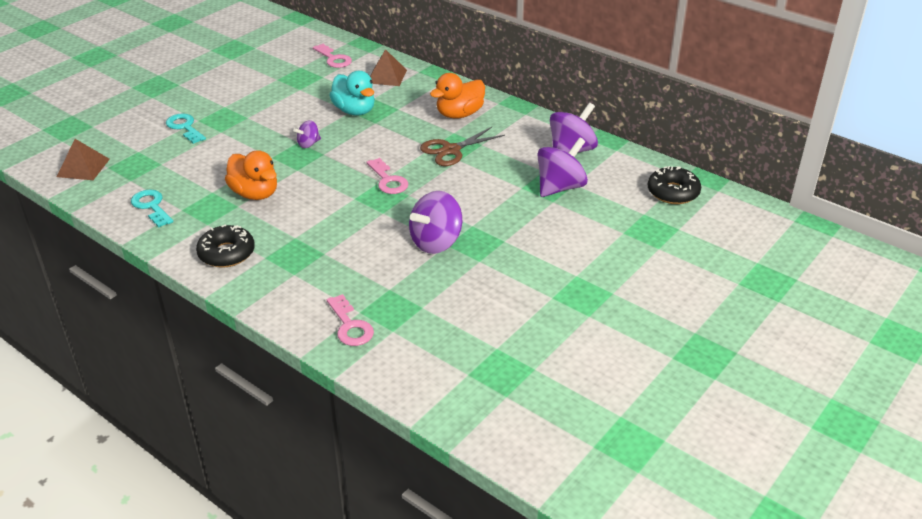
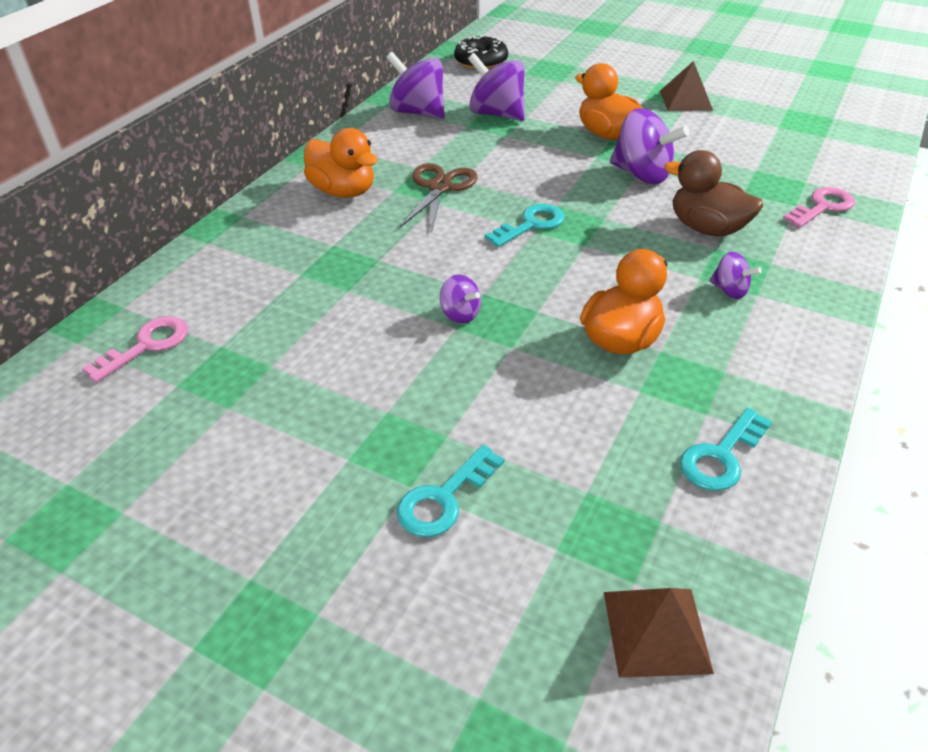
camera: 100 degrees left, 5 degrees up
black donut [196,224,255,268] -> none
turquoise duck [329,71,375,115] -> none
pink key [367,158,409,194] -> turquoise key [485,204,565,247]
brown pyramid [370,49,407,86] -> brown pyramid moved to [660,61,713,111]
brown scissors [420,127,505,166] -> brown scissors turned 120 degrees counterclockwise [400,163,478,233]
none -> orange duck [575,63,644,140]
none -> brown duck [664,150,763,237]
none -> purple spinning top [709,252,762,299]

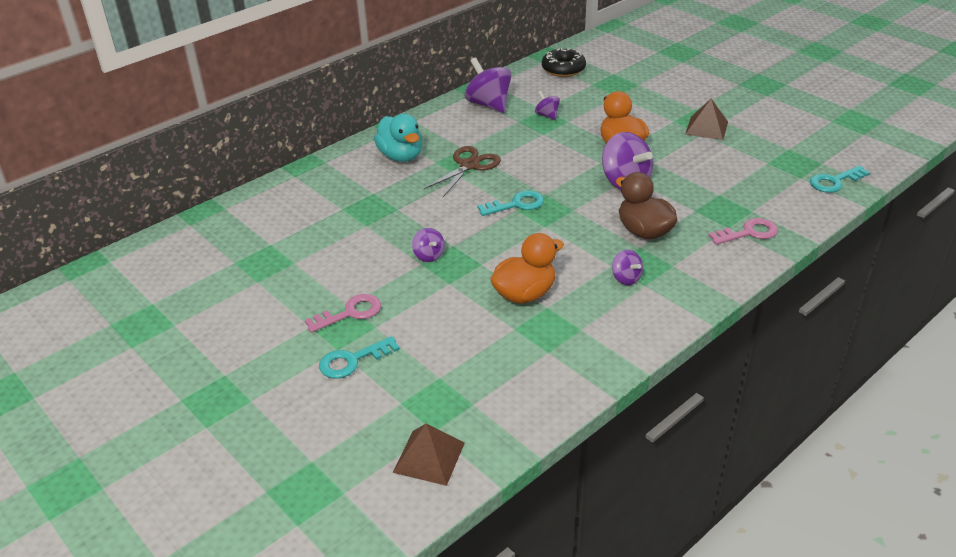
camera: 20 degrees right, 5 degrees down
pink key [82,316,188,383] -> pink key moved to [305,294,381,333]
orange duck [304,128,378,198] -> turquoise duck [374,114,422,162]
purple spinning top [468,53,525,121] -> purple spinning top [535,91,560,120], size x0.52
turquoise key [680,408,772,491] -> turquoise key moved to [810,165,870,193]

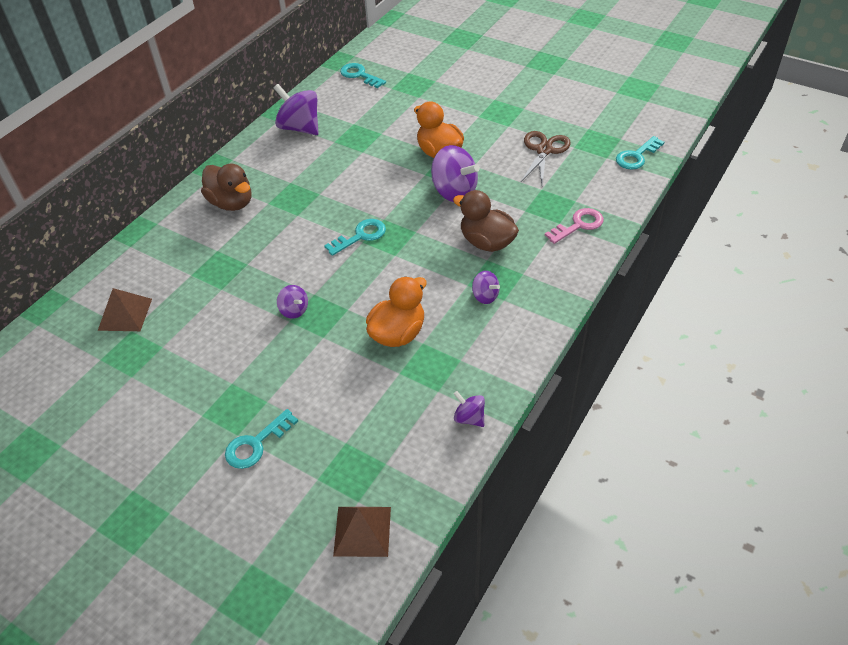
camera: 15 degrees left, 10 degrees up
pink key [305,294,381,333] -> none
turquoise duck [374,114,422,162] -> brown duck [201,164,252,211]
brown scissors [424,146,501,197] -> brown scissors moved to [520,131,571,185]
purple spinning top [535,91,560,120] -> purple spinning top moved to [454,391,485,427]
black donut [542,48,586,77] -> turquoise key [340,63,386,88]
brown pyramid [685,99,728,140] -> brown pyramid moved to [98,288,152,331]

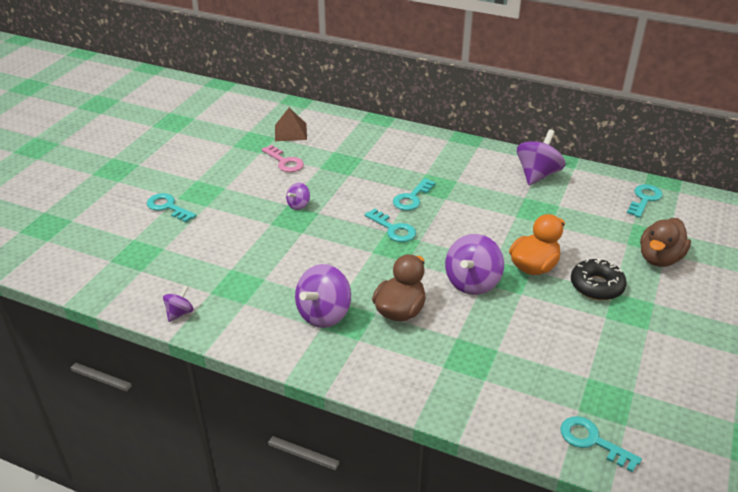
camera: 80 degrees right, 10 degrees down
brown duck [201,164,252,211] -> brown duck moved to [640,218,691,267]
brown pyramid [333,507,391,557] -> none
orange duck [366,276,427,347] -> none
purple spinning top [472,271,500,304] -> purple spinning top [295,264,351,328], size x1.92
brown scissors [520,131,571,185] -> none
pink key [545,208,604,244] -> pink key moved to [261,145,304,172]
none -> turquoise key [393,178,436,211]
none -> black donut [571,258,627,300]

